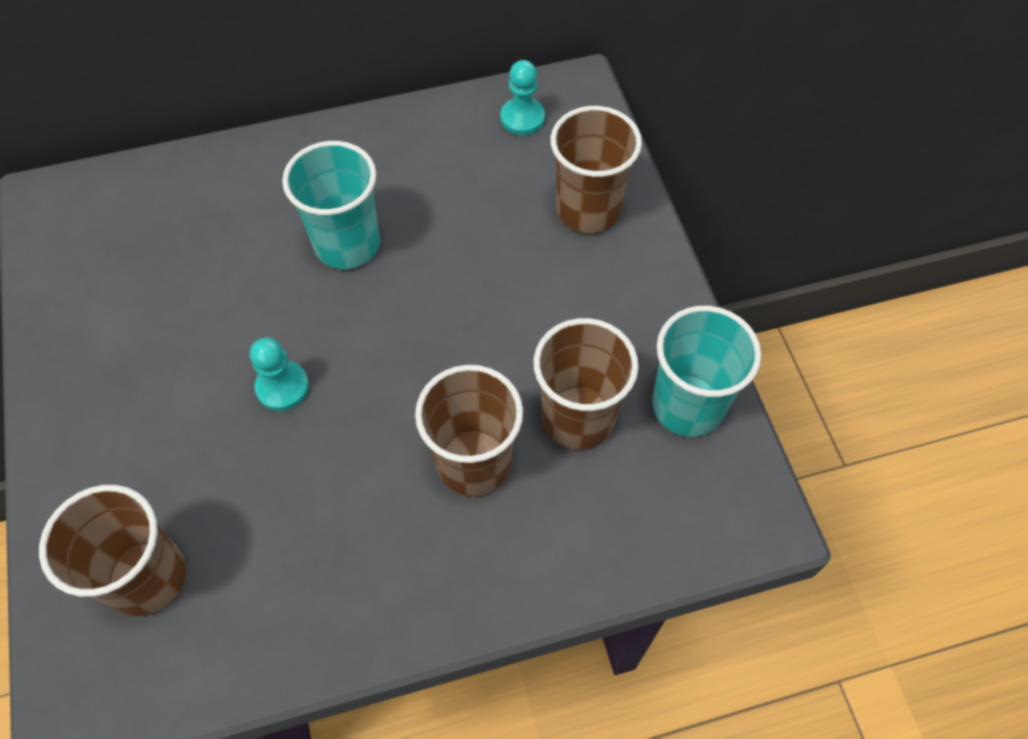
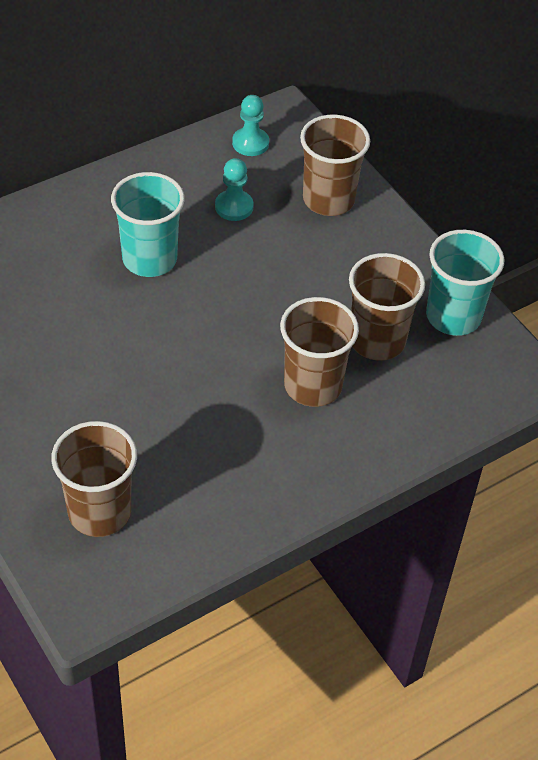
camera: 20 degrees left, 10 degrees down
turquoise pawn [250,337,309,411] -> turquoise pawn moved to [215,158,254,221]

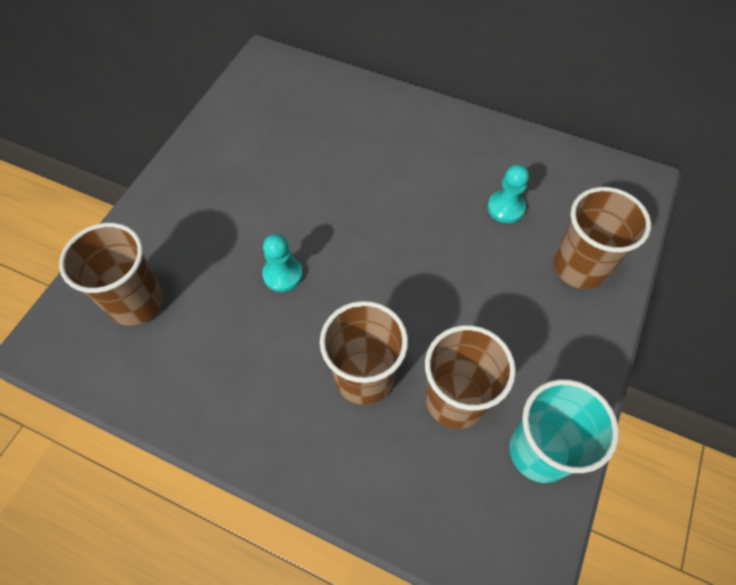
camera: 60 degrees right, 10 degrees up
turquoise cup [111,172,185,277] -> none
turquoise pawn [232,95,269,156] -> turquoise pawn moved to [262,234,303,292]

